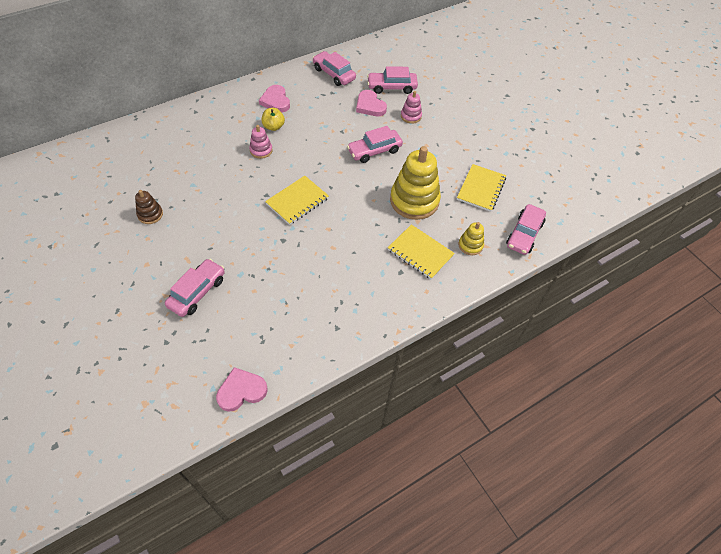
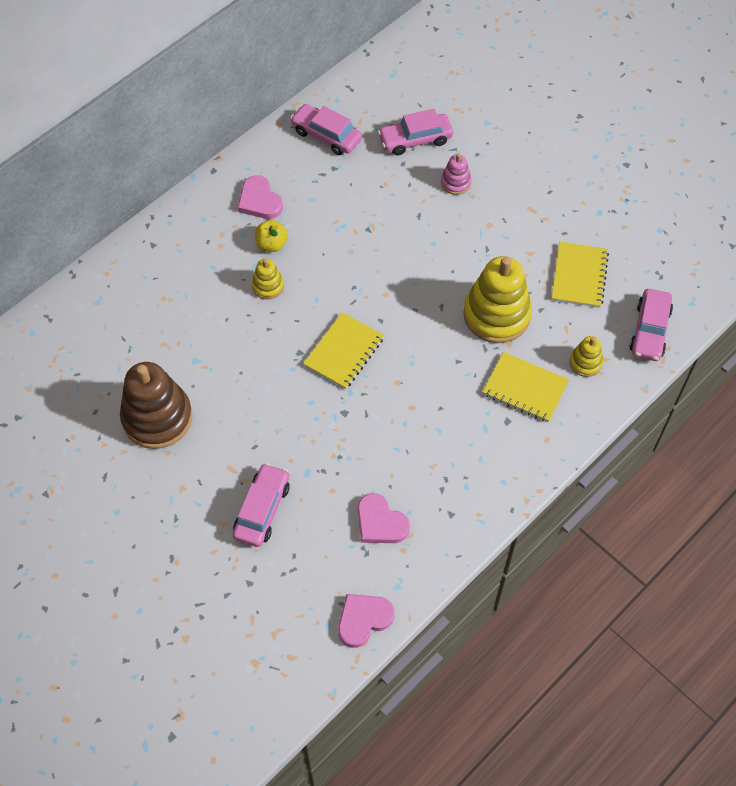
camera: 10 degrees left, 5 degrees up
brown stacking toy [135,190,163,224] -> brown stacking toy [120,362,192,449], size x2.09
pink stacking toy [249,125,272,159] -> yellow stacking toy [252,259,284,299]
pink car [347,126,403,163] -> none
pink heart [356,90,387,116] -> pink heart moved to [357,493,410,543]

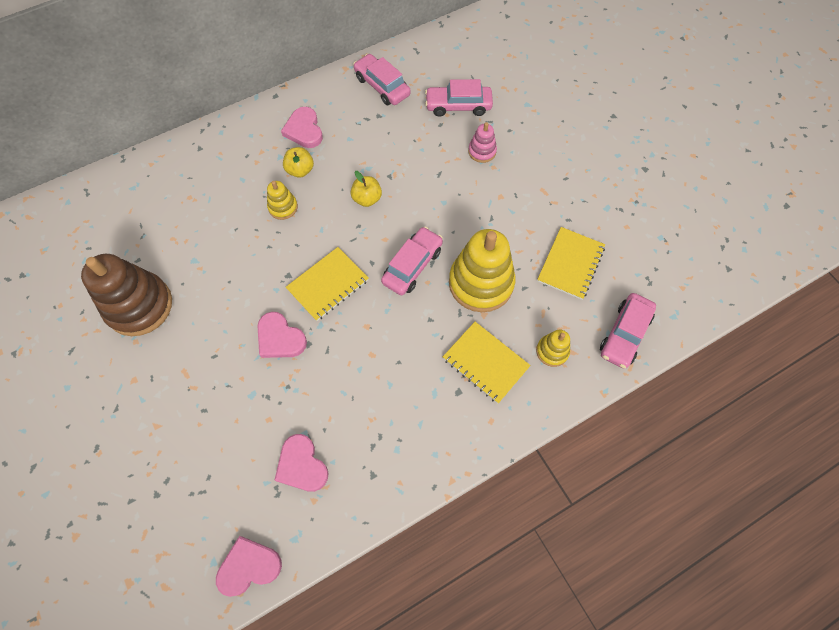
camera: 15 degrees right, 5 degrees up
pink car [233,463,290,547] -> pink car moved to [381,227,443,295]
none -> pink heart [257,312,307,358]
none -> yellow apple [351,171,382,207]

